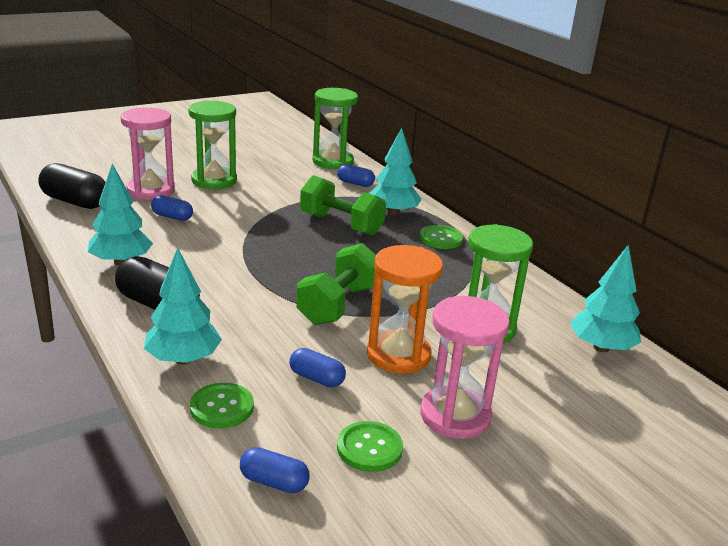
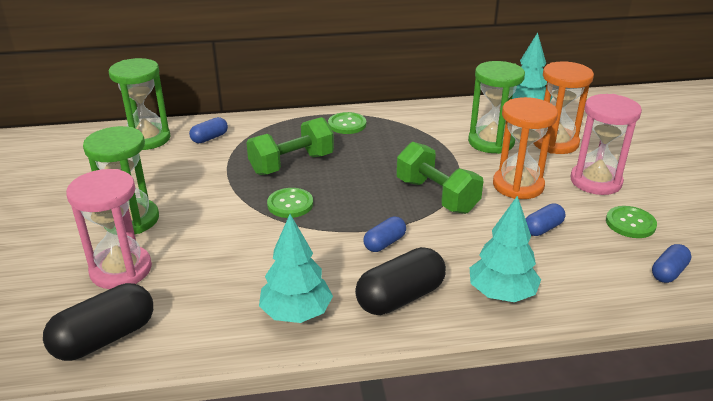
camera: 65 degrees left, 5 degrees up
blue capsule [151,195,193,221] -> blue capsule moved to [364,217,406,252]
green button [190,383,254,428] -> green button moved to [267,188,313,218]
turquoise tree [369,128,422,216] -> none
none -> orange hourglass [533,61,594,154]

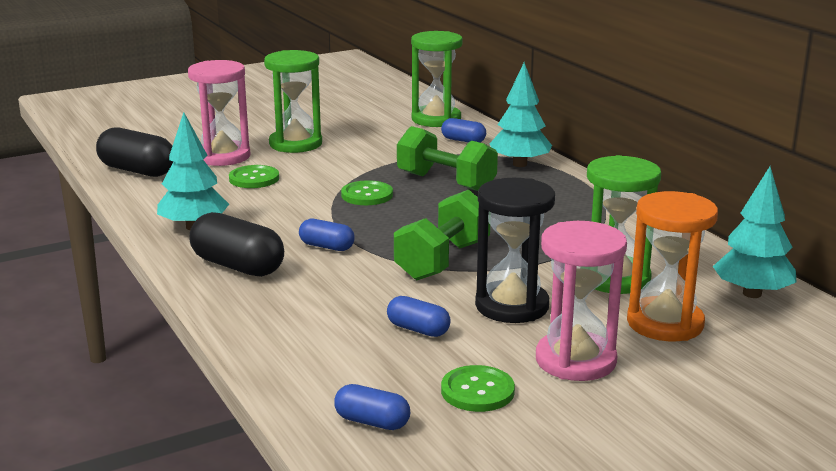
camera: 70 degrees right, 10 degrees down
green button [328,112,366,134] -> green button moved to [229,165,279,188]
turquoise tree [470,196,541,302] -> turquoise tree moved to [489,62,552,167]
orange hourglass [493,97,558,199] -> black hourglass [475,178,555,323]

